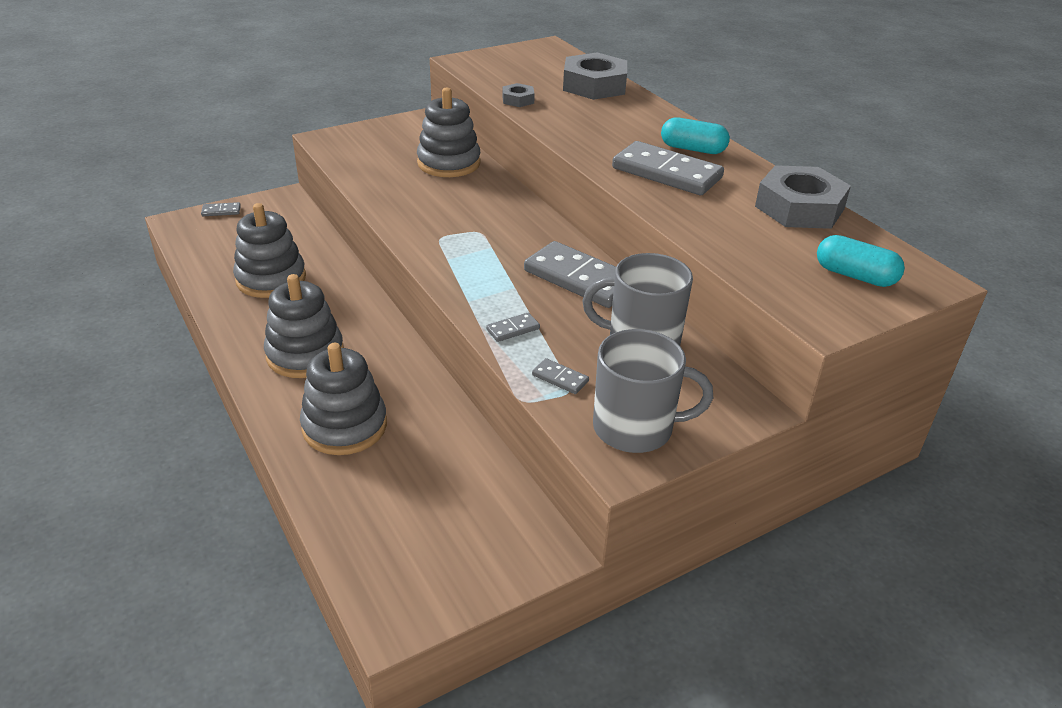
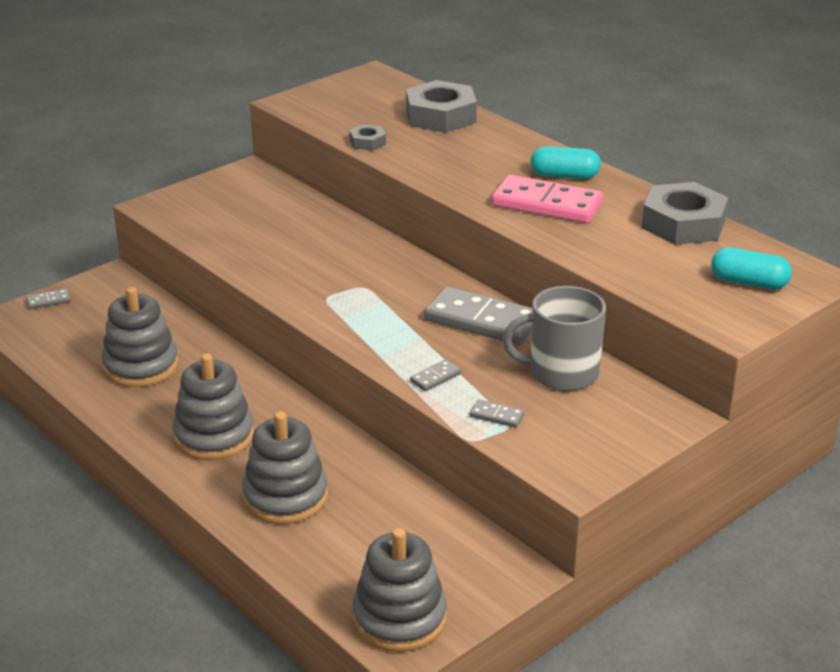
camera: 10 degrees left, 5 degrees down
grey stacking toy [417,88,481,177] -> grey stacking toy moved to [352,528,447,652]
grey mug [593,329,713,453] -> none
grey domino [612,141,724,195] -> pink domino [492,175,604,223]

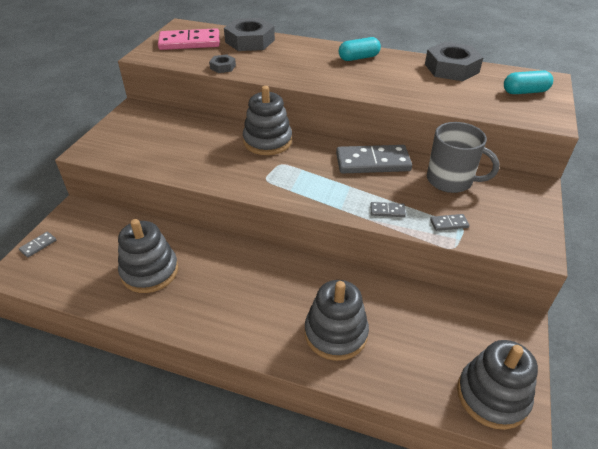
camera: 30 degrees left, 10 degrees up
grey stacking toy [172,353,254,460] -> grey stacking toy moved to [243,86,292,155]
grey domino [410,360,461,391] -> grey domino turned 75 degrees clockwise [371,202,406,217]
pink domino [492,175,604,223] -> pink domino moved to [158,28,220,50]
grey mug [503,286,606,391] -> grey mug turned 120 degrees counterclockwise [427,122,500,193]

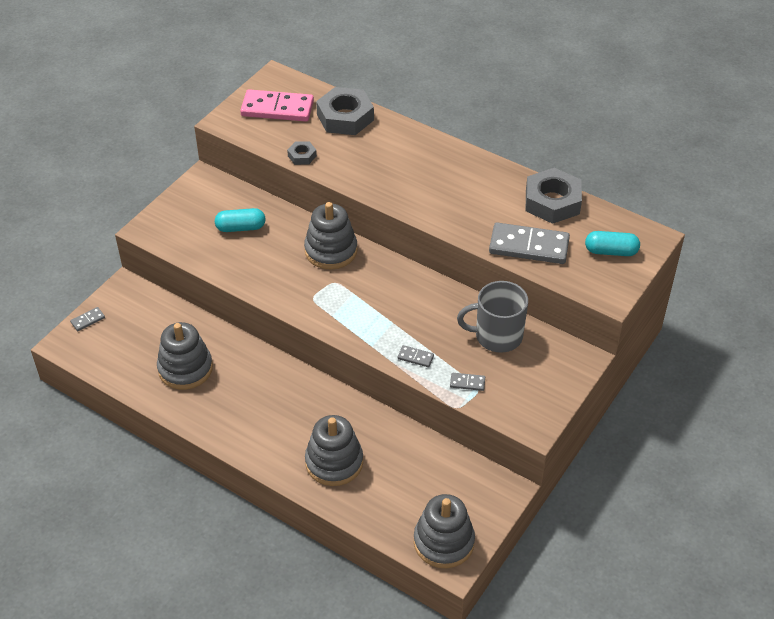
camera: 15 degrees right, 5 degrees up
grey domino [336,145,412,173] -> grey domino moved to [489,222,570,264]
turquoise capsule [339,37,381,61] -> turquoise capsule moved to [215,208,266,232]
grey mug [427,122,500,193] -> grey mug turned 135 degrees clockwise [457,281,528,353]

